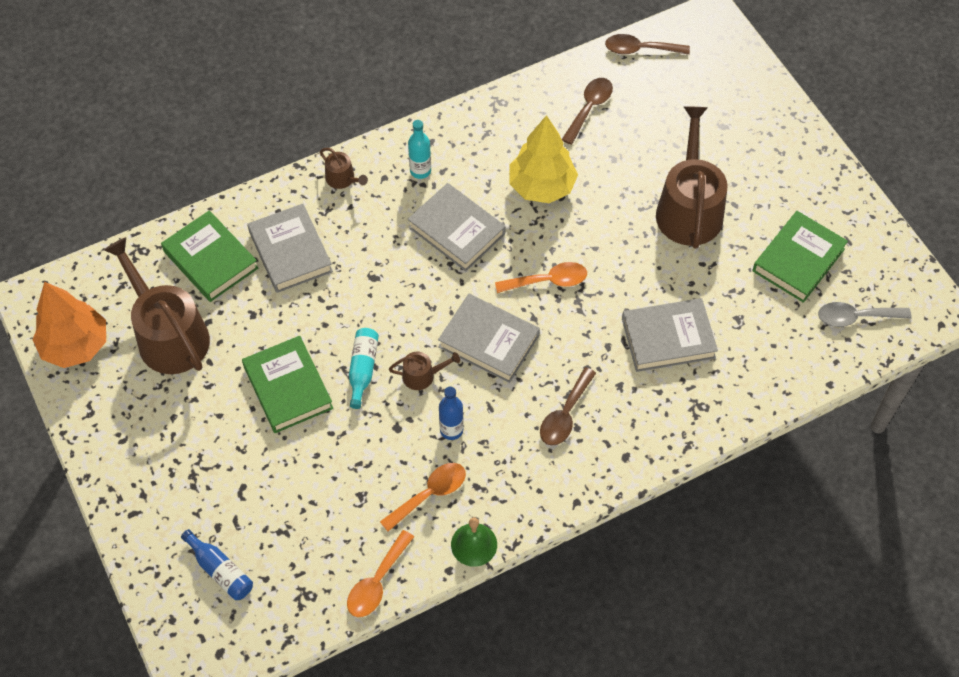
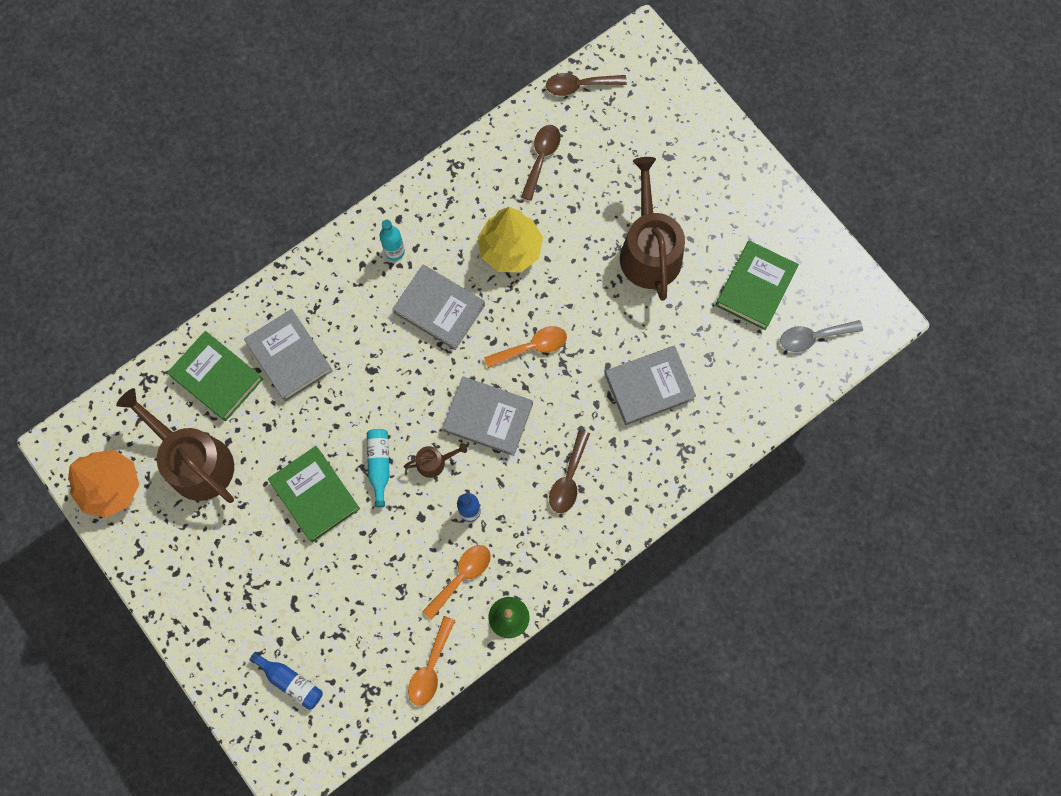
camera: 10 degrees left, 15 degrees up
brown watering can [320,148,368,189] -> none

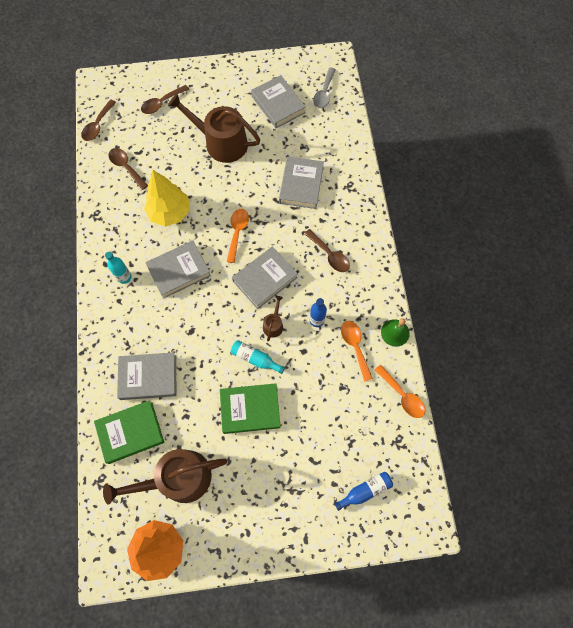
camera: 60 degrees left, 5 degrees down
green book [716,240,799,330] -> grey book [251,75,306,128]
none -> brown spoon [141,85,189,114]

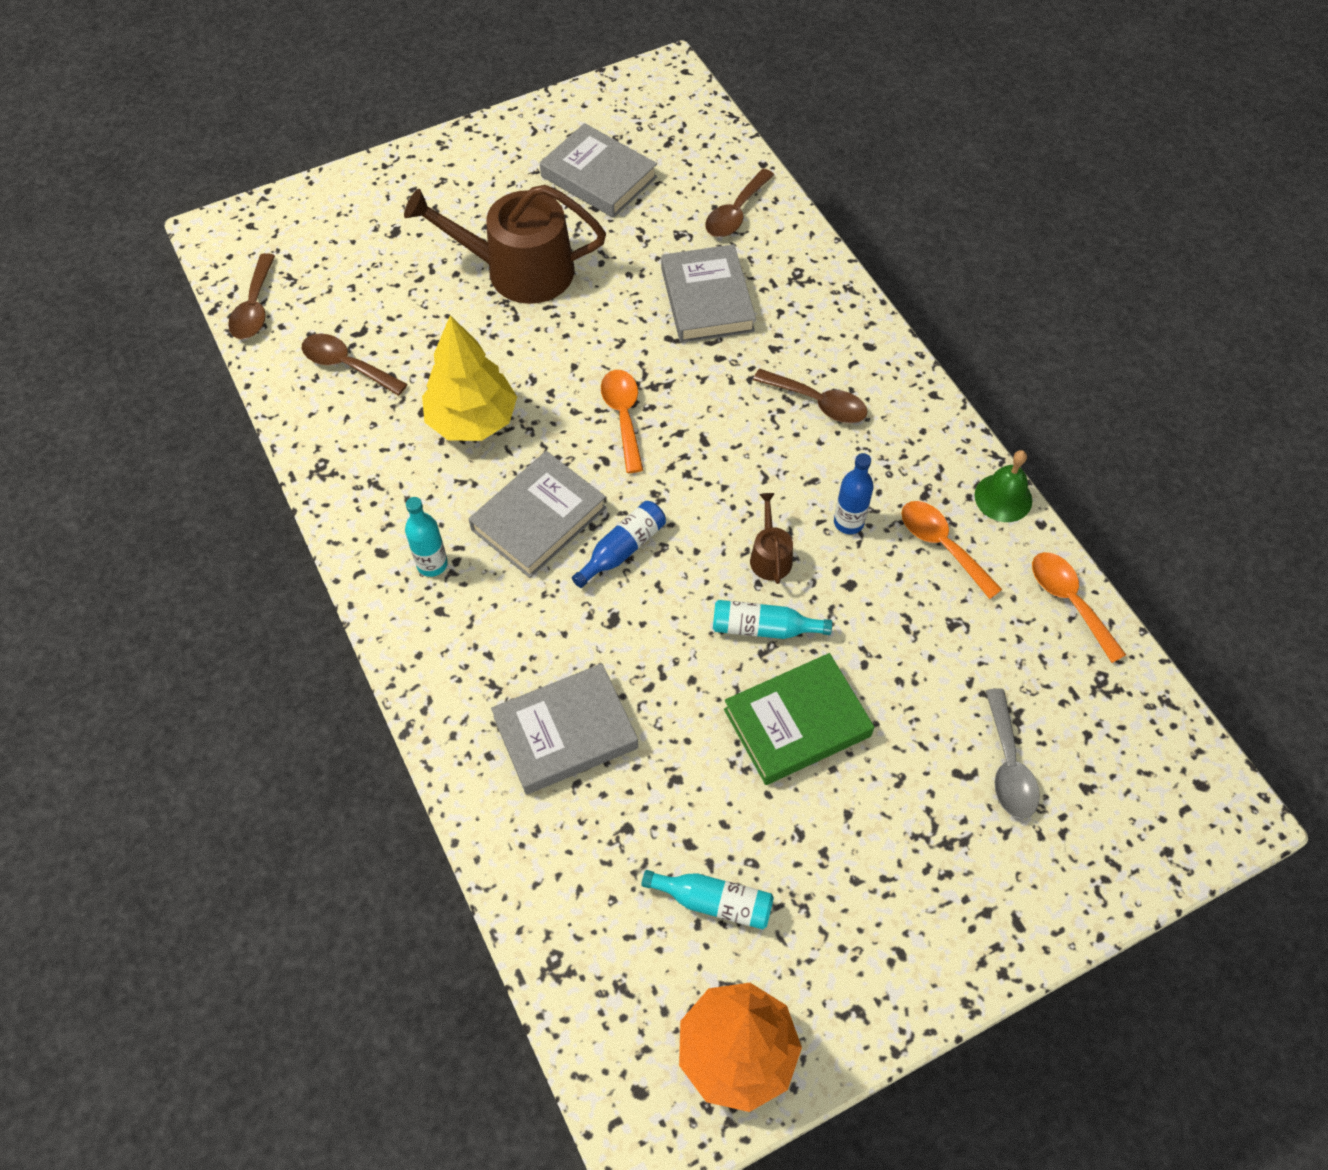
camera: 20 degrees left, 10 degrees down
green book [94,400,164,464] -> none
brown watering can [103,449,227,505] -> turquoise bottle [641,870,774,930]
brown spoon [141,85,189,114] -> brown spoon moved to [705,169,774,237]
grey book [232,246,298,309] -> none
grey spoon [313,68,336,108] -> grey spoon moved to [986,688,1040,819]
blue bottle [334,472,393,511] -> blue bottle moved to [572,501,666,588]
orange spoon [375,365,425,418] -> orange spoon turned 150 degrees counterclockwise [1032,552,1126,663]

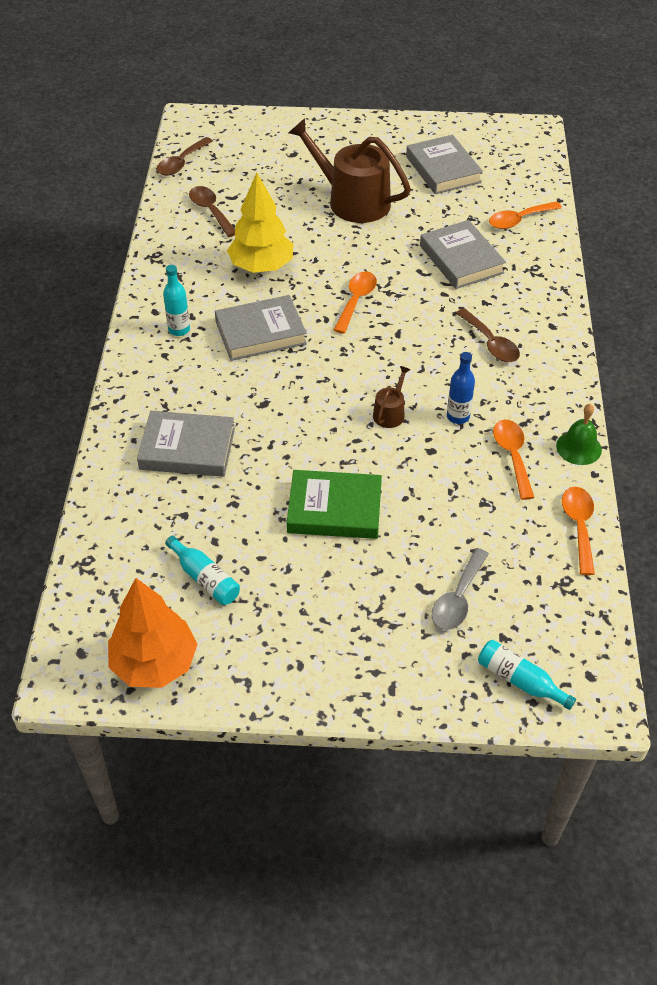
camera: 30 degrees right, 10 degrees down
blue bottle [572,501,666,588] -> none
grey book [661,244,756,343] -> grey book turned 45 degrees counterclockwise [420,220,506,289]
brown spoon [705,169,774,237] -> orange spoon [489,201,562,229]
turquoise bottle [713,600,832,639] -> turquoise bottle moved to [478,640,576,710]

